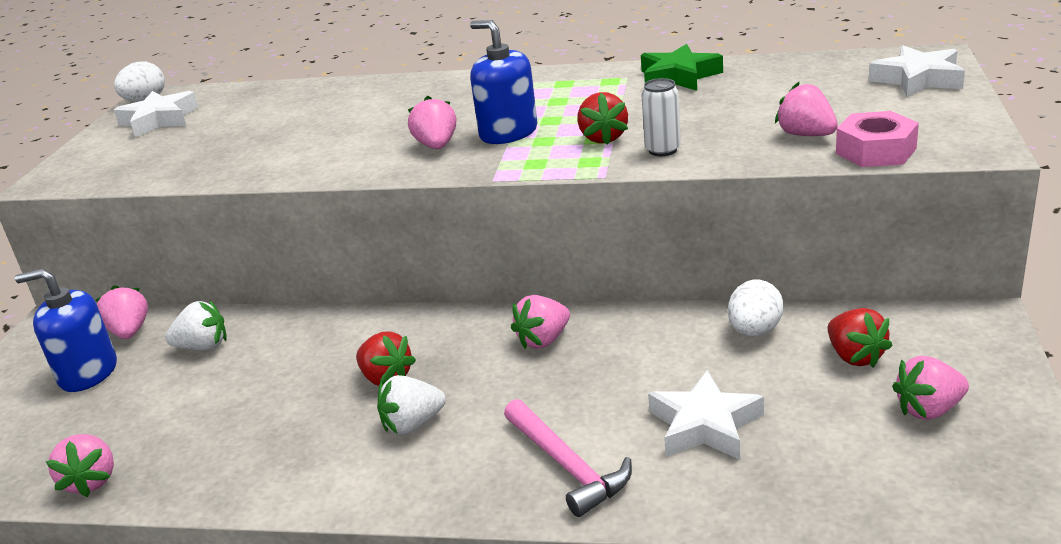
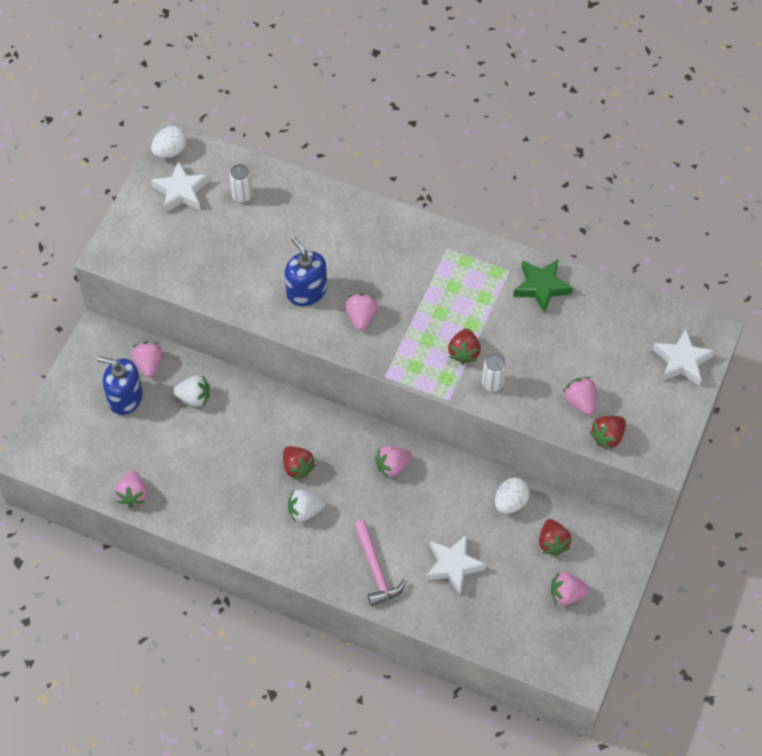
camera: 10 degrees right, 30 degrees up
blue soap dispenser [470,20,537,144] -> blue soap dispenser moved to [285,237,327,306]
pink nut [836,111,919,167] -> red strawberry [589,416,626,450]
none -> white can [229,164,253,203]

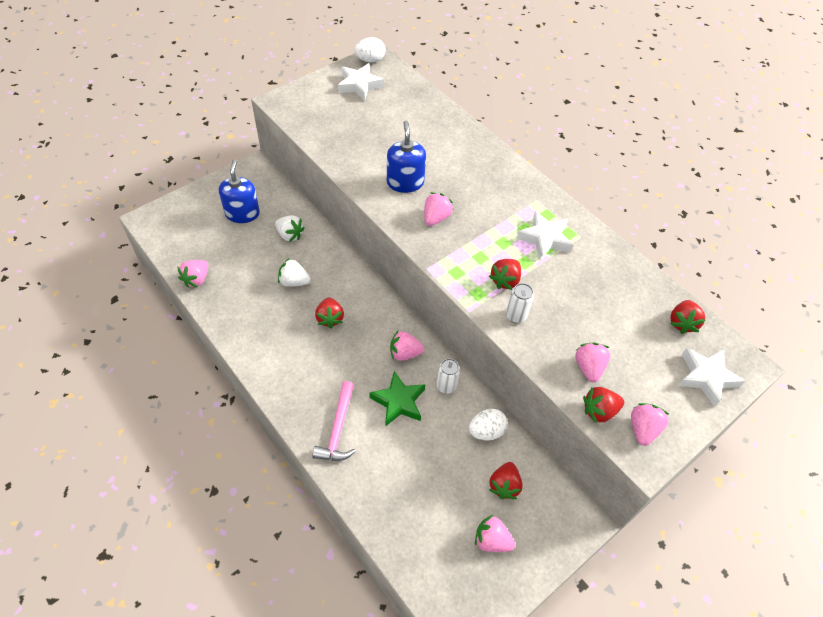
camera: 25 degrees right, 5 degrees down
blue soap dispenser [97,357,143,415] -> blue soap dispenser turned 45 degrees clockwise [219,159,260,223]
pink strawberry [132,342,163,378] -> pink strawberry moved to [631,403,670,446]
white can [229,164,253,203] -> white can moved to [437,359,460,394]
white strawberry [288,490,326,523] -> white strawberry moved to [278,258,311,287]
white star [426,534,486,595] -> white star moved to [517,211,573,260]
green star [513,260,573,314] -> green star moved to [369,371,425,427]
none -> red strawberry [670,300,705,334]

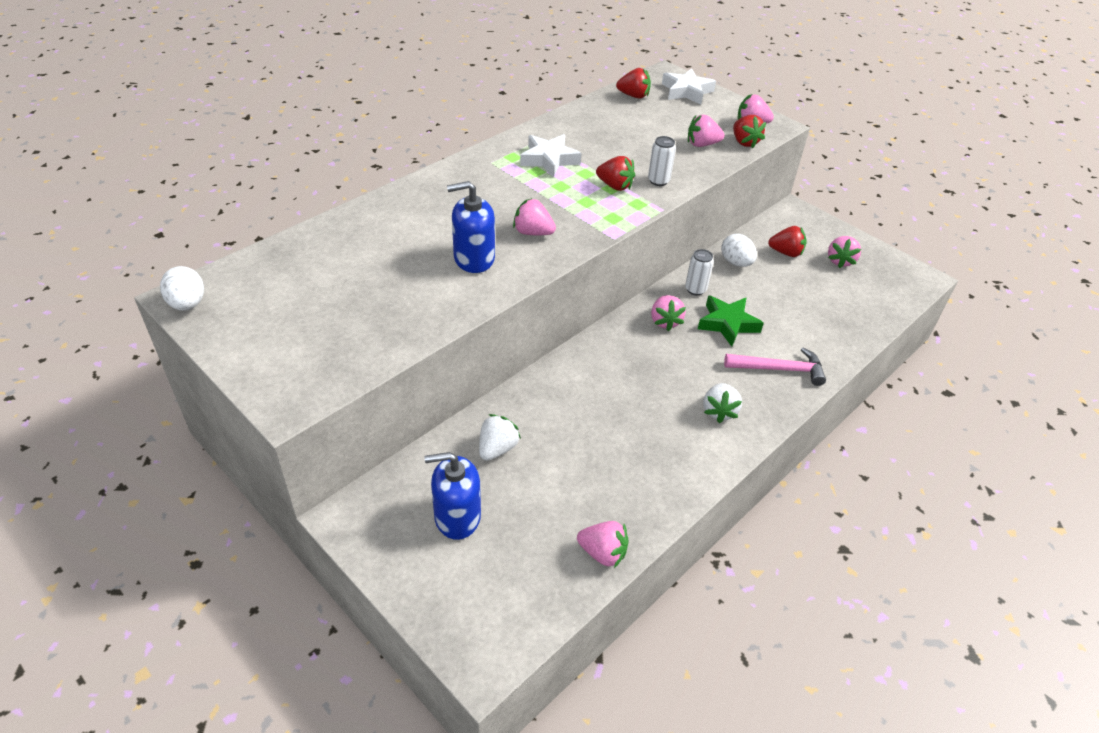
camera: 95 degrees left, 10 degrees down
white strawberry [278,258,311,287] -> white strawberry moved to [703,383,742,423]
red strawberry [315,297,344,329] -> none
white star [338,63,384,101] -> none

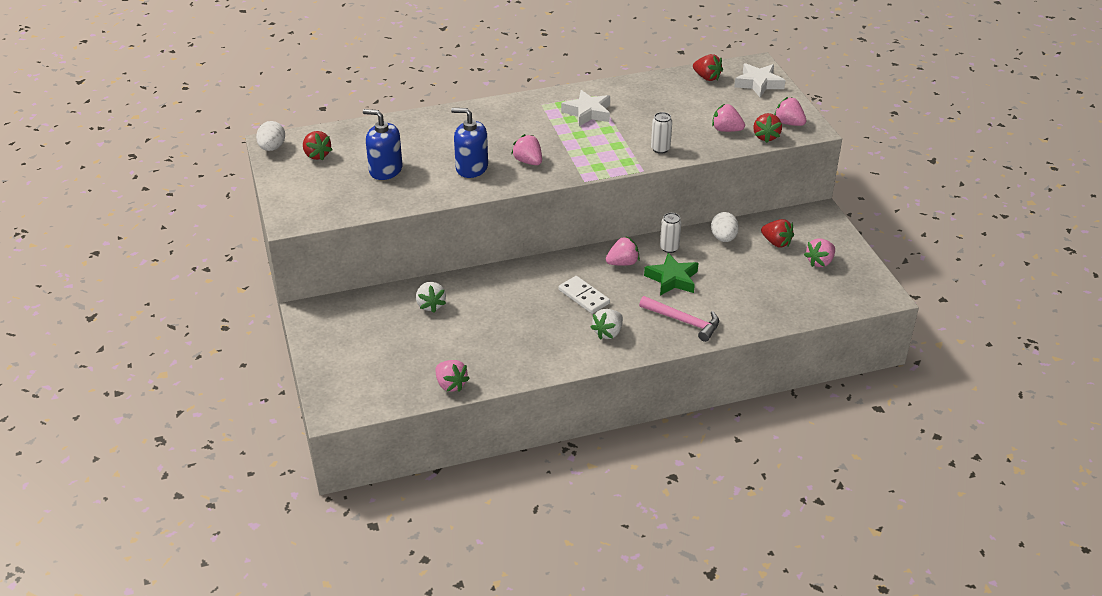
camera: 30 degrees right, 5 degrees down
blue soap dispenser [425,452,481,540] -> blue soap dispenser moved to [363,109,402,180]
white strawberry [479,414,521,461] -> white strawberry turned 105 degrees clockwise [416,282,446,313]
red strawberry [596,156,635,191] -> red strawberry moved to [303,131,333,161]
pink strawberry [651,295,686,331] -> pink strawberry turned 135 degrees counterclockwise [606,236,640,266]
none -> white domino [559,276,610,314]

